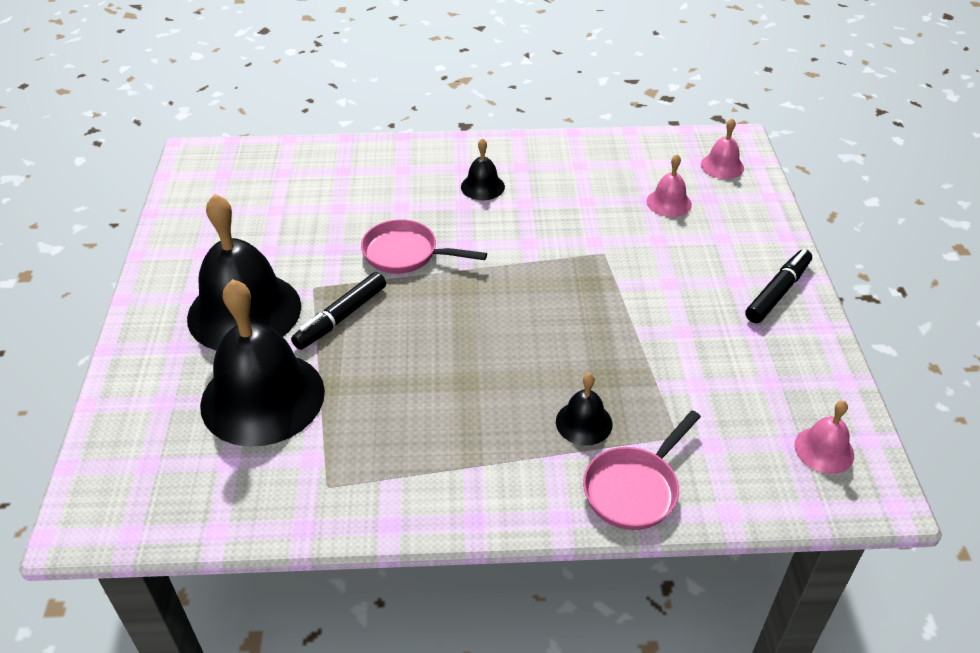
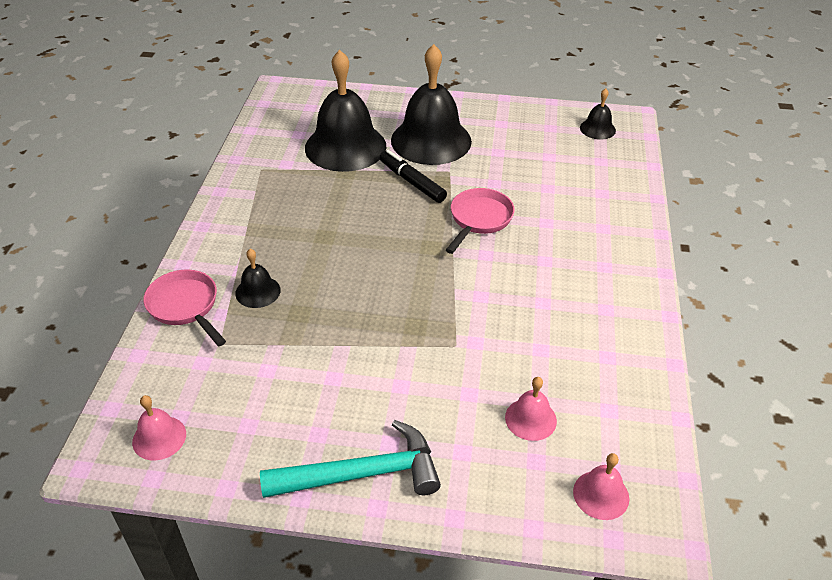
camera: 100 degrees right, 0 degrees up
black bell [461,138,505,200] -> black bell moved to [580,88,616,139]
black marker [745,249,812,323] -> turquoise hammer [260,420,441,498]

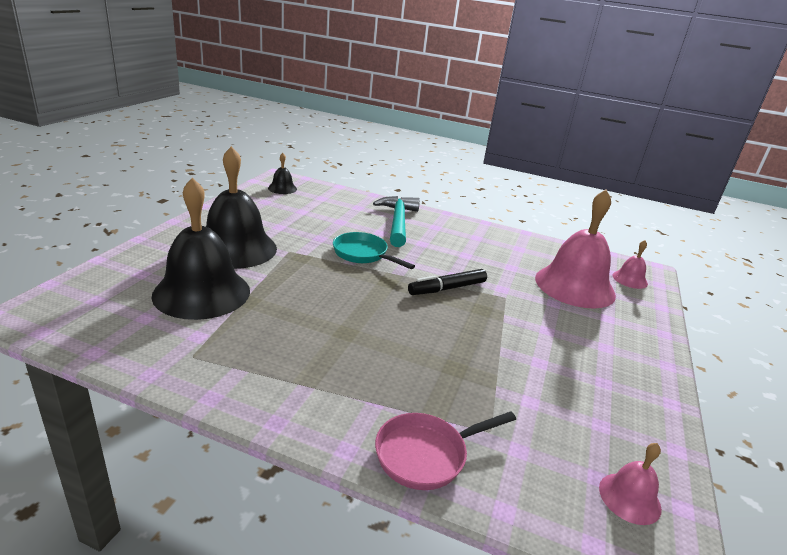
camera: 80 degrees left, 15 degrees down
black bell [235,249,281,308] -> none
turquoise hammer [260,420,441,498] -> turquoise hammer moved to [373,196,420,247]
black marker [379,150,447,203] -> black marker moved to [408,269,487,295]
pink pan [446,188,515,254] -> turquoise pan [333,232,415,269]
pink bell [505,377,557,441] -> pink bell [535,190,616,309], size x2.21

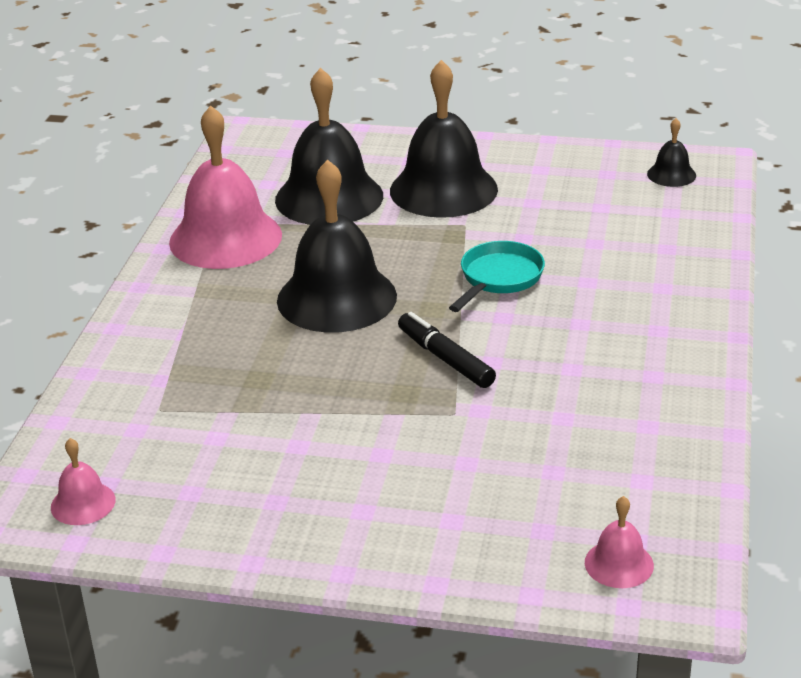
camera: 85 degrees right, 5 degrees up
turquoise hammer [373,196,420,247] -> none
pink pan [375,411,516,490] -> none
pink bell [535,190,616,309] -> pink bell moved to [169,105,282,269]
none -> black bell [277,160,397,332]

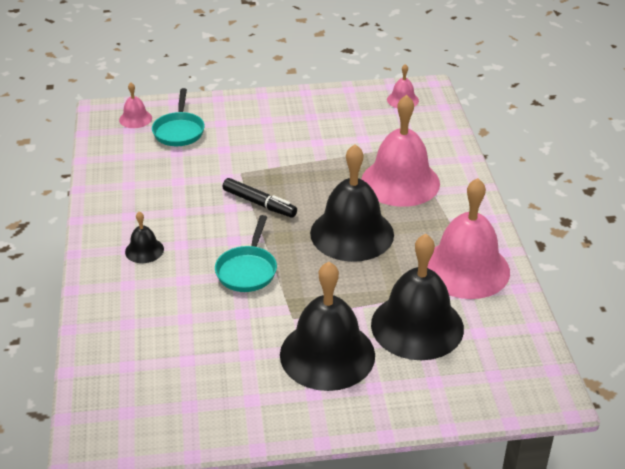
camera: 160 degrees right, 5 degrees up
black bell [647,118,696,187] -> black bell moved to [125,211,164,263]
none -> turquoise pan [152,88,205,146]
none -> pink bell [362,95,440,207]

